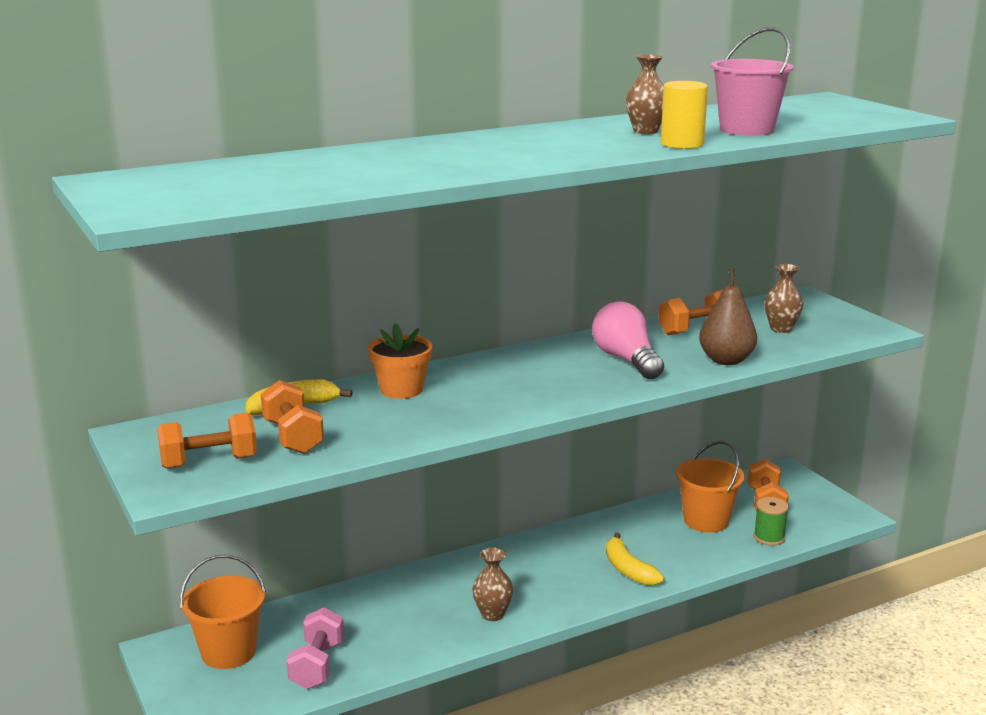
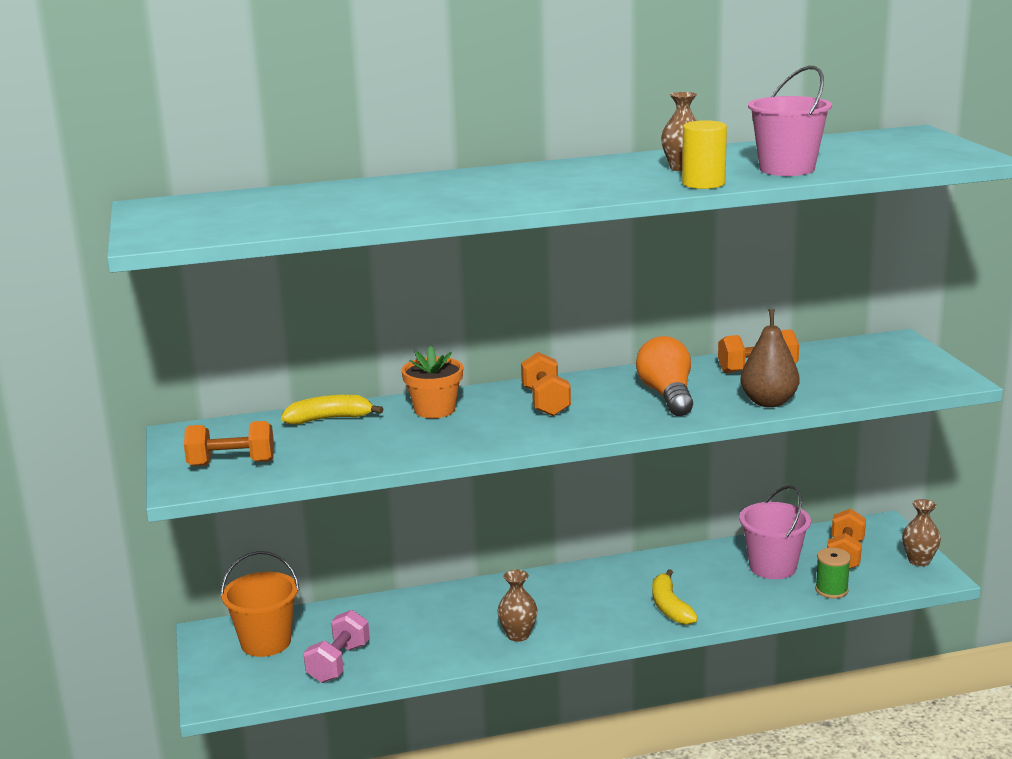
camera: 15 degrees right, 0 degrees up
orange dumbbell [261,380,324,454] -> orange dumbbell moved to [521,352,571,416]
pink light bulb [592,302,664,379] -> orange light bulb [636,336,693,416]
orange bucket [676,441,745,533] -> pink bucket [740,485,811,579]
brown vase [764,264,803,333] -> brown vase moved to [902,499,941,566]

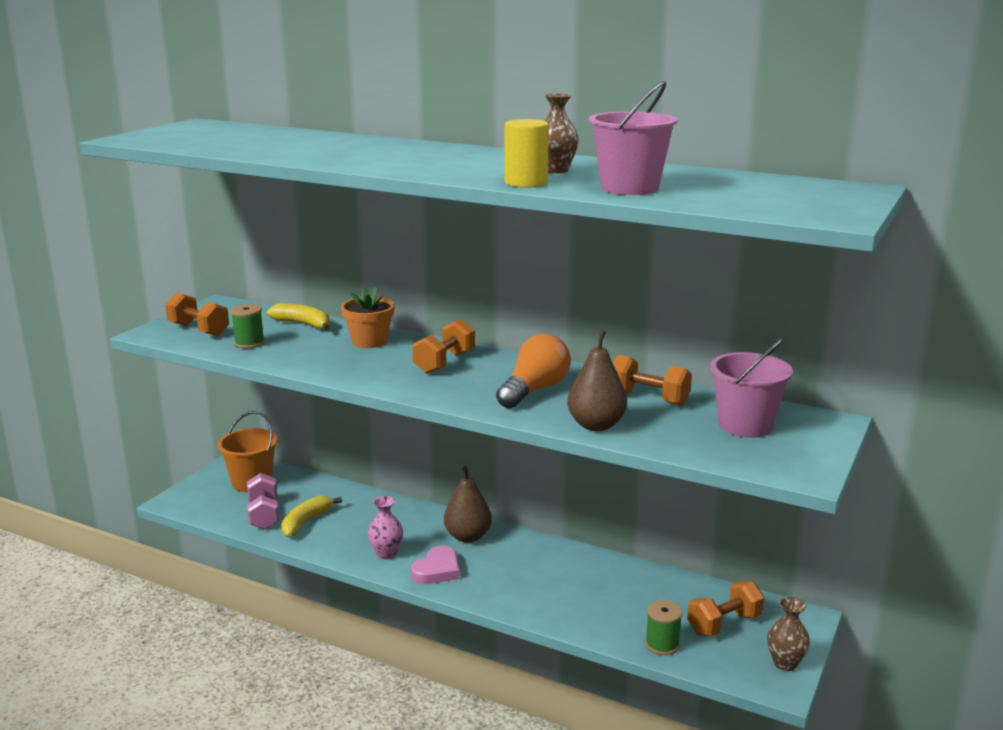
camera: 40 degrees right, 0 degrees up
pink dumbbell [303,610,370,683] -> pink dumbbell turned 75 degrees counterclockwise [247,473,279,530]
brown vase [497,570,537,642] -> pink vase [368,496,403,559]
yellow banana [652,569,698,625] -> yellow banana moved to [281,496,342,537]
pink bucket [740,485,811,579] -> pink bucket moved to [710,338,793,438]
none -> green spool [231,304,265,349]
none -> pink heart [411,546,460,584]
none -> brown pear [444,466,492,543]

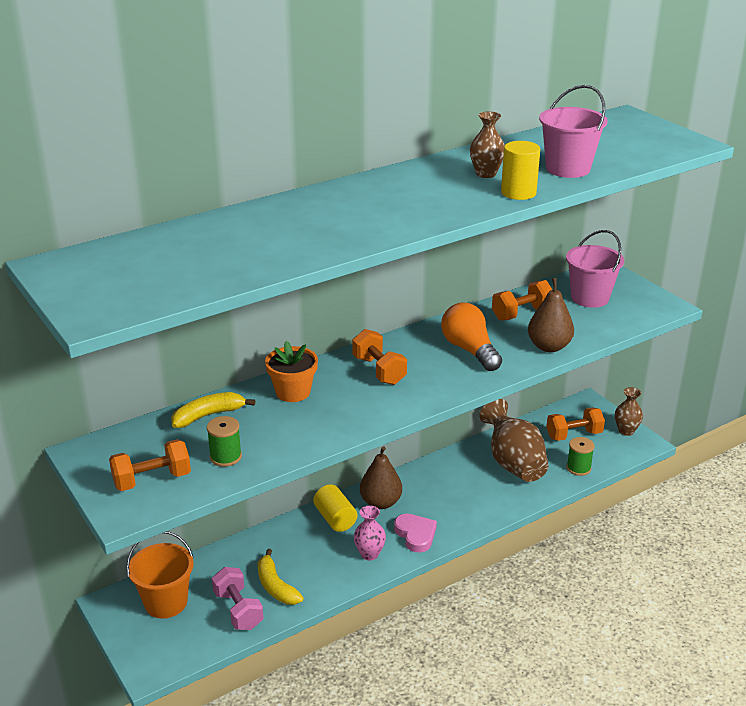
camera: 60 degrees left, 10 degrees up
pink dumbbell [247,473,279,530] -> pink dumbbell turned 45 degrees clockwise [212,567,263,630]
orange dumbbell [687,581,764,636] -> orange dumbbell turned 75 degrees clockwise [546,407,605,441]
none -> yellow cylinder [313,484,357,532]
none -> brown vase [479,399,548,482]

